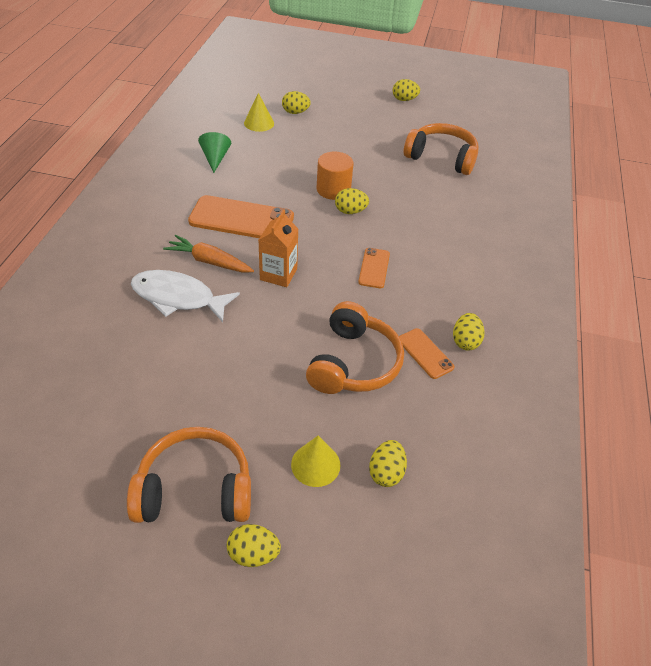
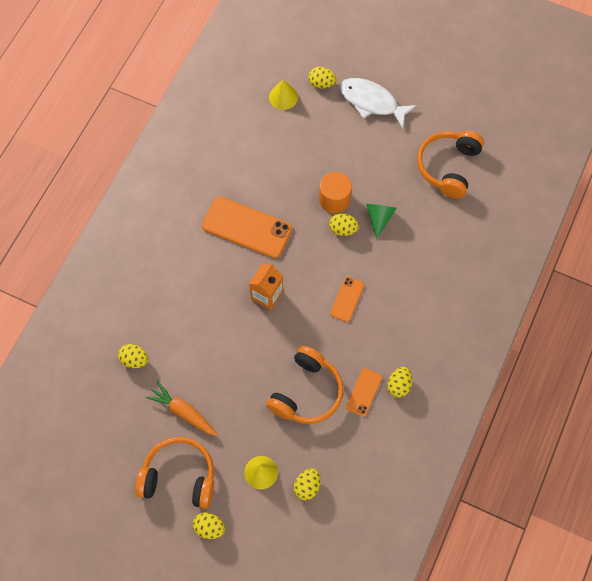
camera: 15 degrees right, 20 degrees up
white fish [131,270,240,322] -> white fish moved to [340,78,417,129]
orange carrot [163,235,254,273] -> orange carrot moved to [146,382,218,436]
green cone [198,132,231,173] -> green cone moved to [366,204,396,239]
yellow egg [393,79,420,101] -> yellow egg moved to [118,344,149,368]
orange phone [399,328,454,379] -> orange phone turned 45 degrees clockwise [346,368,382,417]
orange headphones [404,123,479,175] -> orange headphones turned 105 degrees counterclockwise [417,131,484,199]

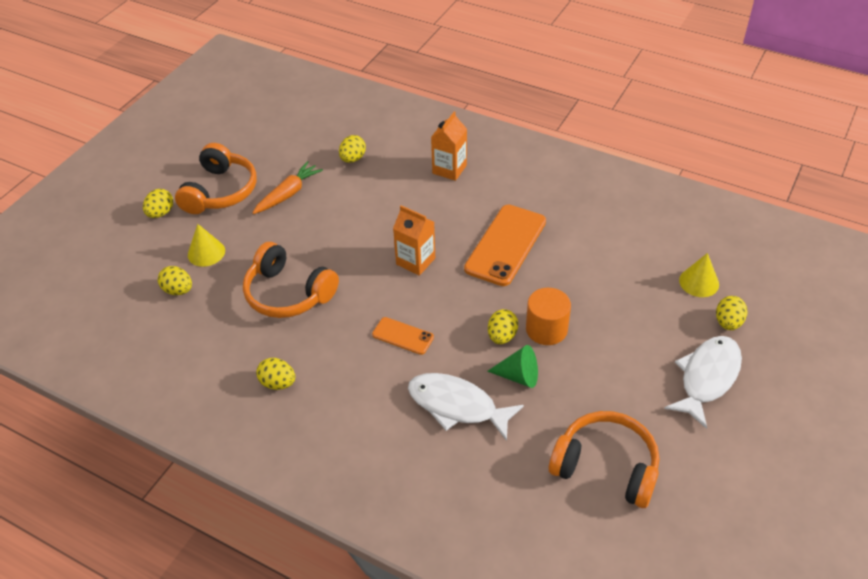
camera: 95 degrees right, 20 degrees down
orange phone [346,368,382,417] -> none
none -> white fish [408,373,524,441]
none -> orange carton [431,111,467,181]

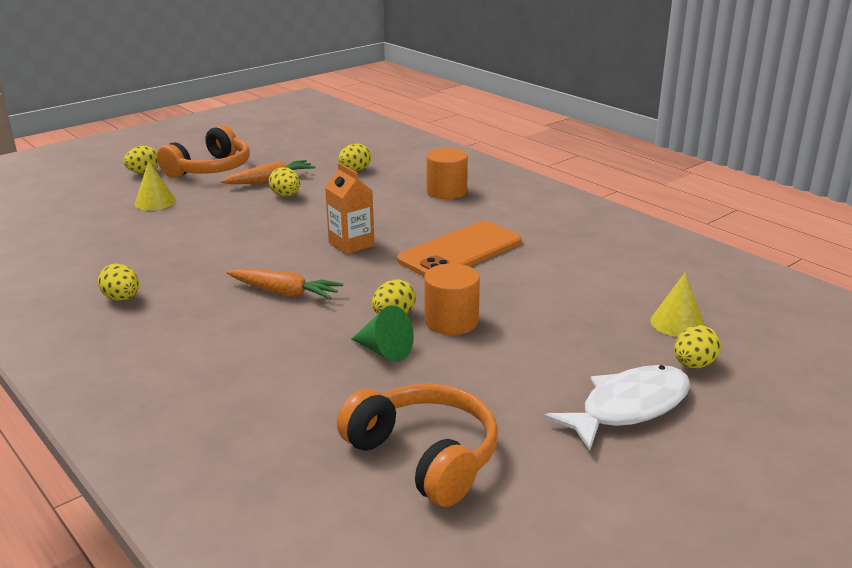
camera: 20 degrees right, 20 degrees down
yellow egg [158,266,192,295] -> yellow egg moved to [269,167,300,197]
orange headphones [243,242,339,318] -> none
orange phone [372,317,434,355] -> orange carrot [226,268,343,300]
white fish [408,373,524,441] -> none
orange carton [431,111,467,181] -> orange cylinder [426,148,468,199]

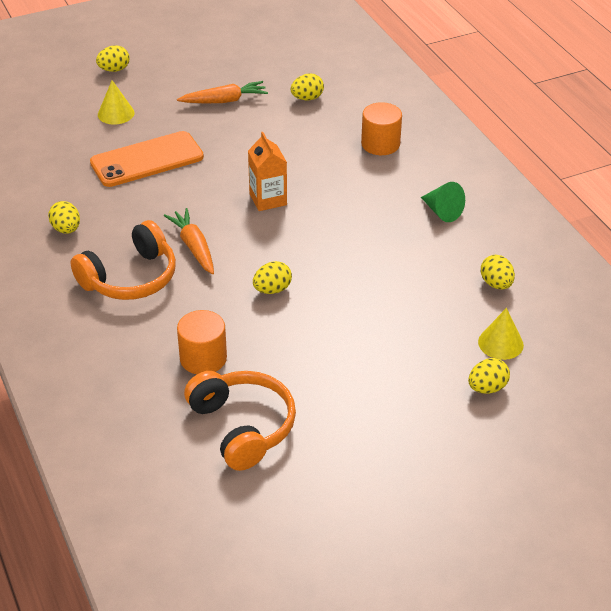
camera: 15 degrees right, 15 degrees up
orange headphones [157,125,250,178] -> orange headphones moved to [70,220,176,300]
orange carrot [226,268,343,300] -> orange carrot turned 150 degrees counterclockwise [164,208,214,274]
yellow egg [269,167,300,197] -> yellow egg moved to [481,255,515,289]
green cone [352,305,414,362] -> green cone moved to [421,182,465,222]
orange phone [397,221,522,277] -> orange phone moved to [90,131,204,187]
orange cylinder [424,264,480,335] -> orange cylinder moved to [177,310,227,374]
white fish [544,365,691,451] -> none

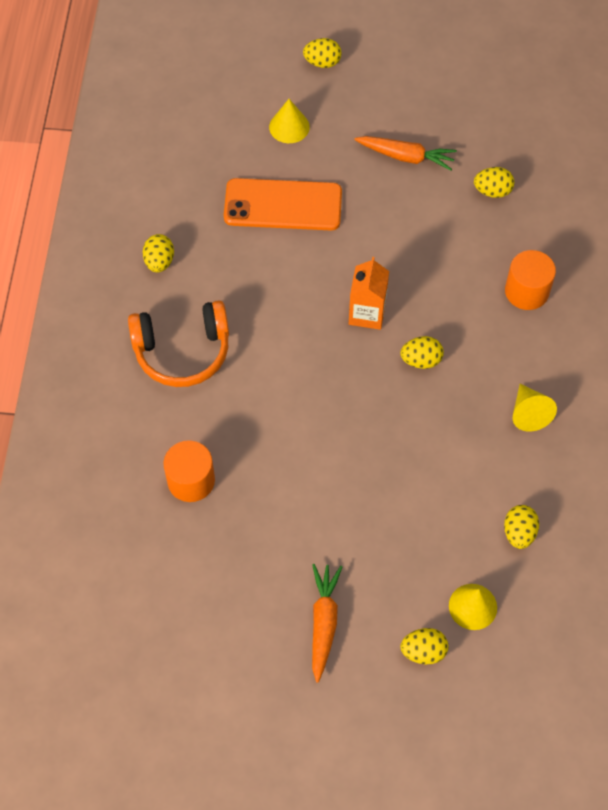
camera: 30 degrees right, 20 degrees up
orange carrot [164,208,214,274] -> orange carrot moved to [312,564,342,683]
orange headphones [184,371,296,471] -> none
yellow egg [253,261,292,294] -> yellow egg moved to [400,336,444,369]
green cone [421,182,465,222] -> yellow cone [513,384,557,431]

